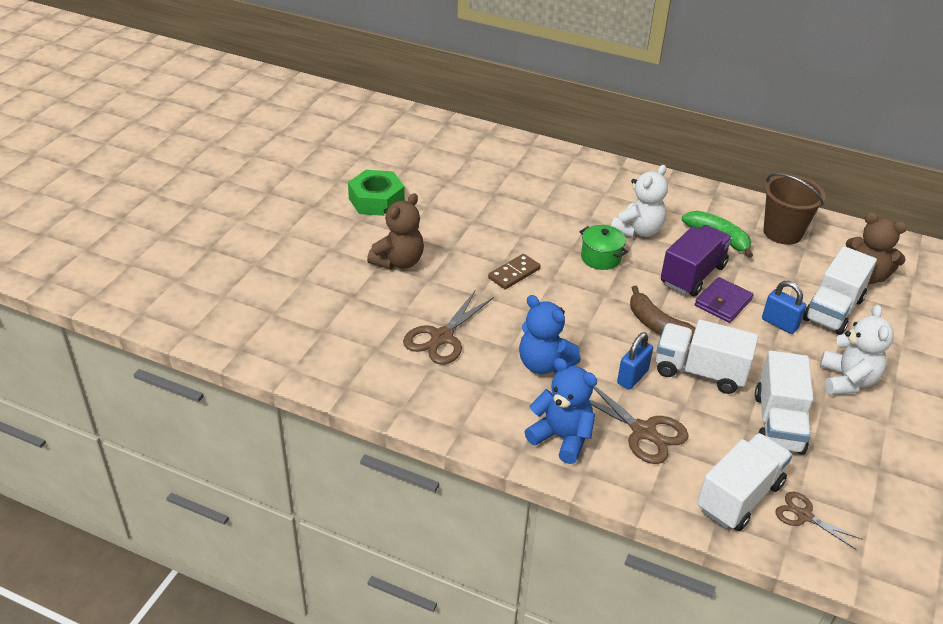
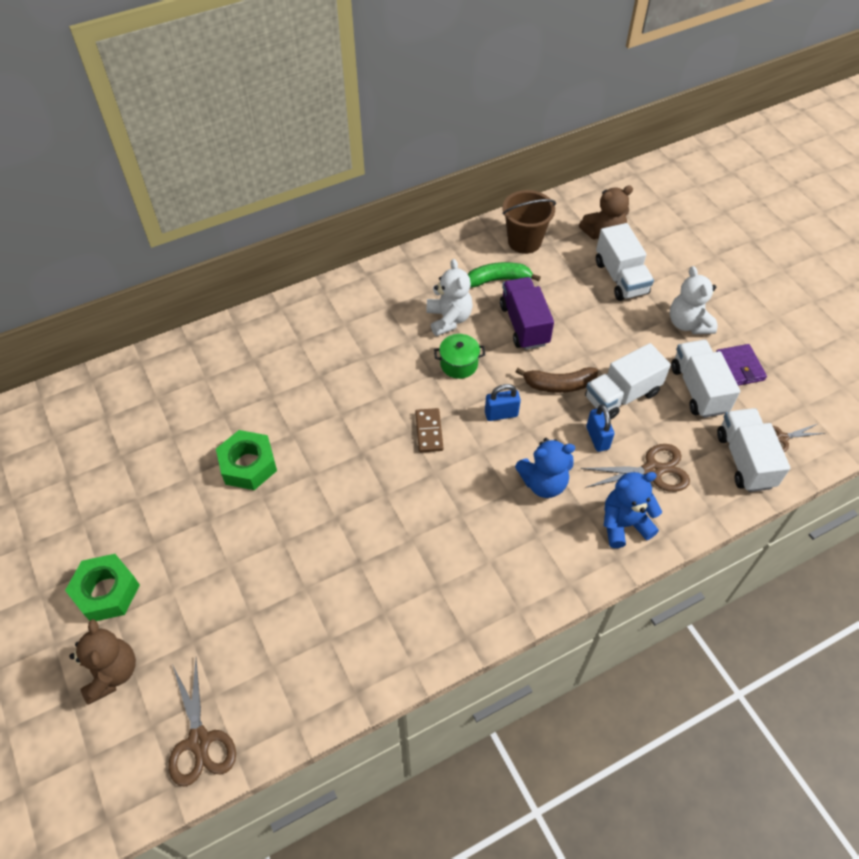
camera: 50 degrees left, 15 degrees up
brown teddy bear [367,193,424,269] -> brown teddy bear moved to [69,619,136,705]
brown scissors [403,291,494,365] -> brown scissors moved to [168,659,236,787]
purple wallet [695,277,754,323] -> purple wallet moved to [716,344,767,386]
white truck [755,351,813,455] -> white truck turned 150 degrees counterclockwise [671,340,740,418]
blue padlock [762,281,806,334] -> blue padlock moved to [485,384,521,421]
white teddy bear [820,305,894,395] -> white teddy bear turned 150 degrees counterclockwise [670,266,717,334]
none -> green nut [65,554,140,621]

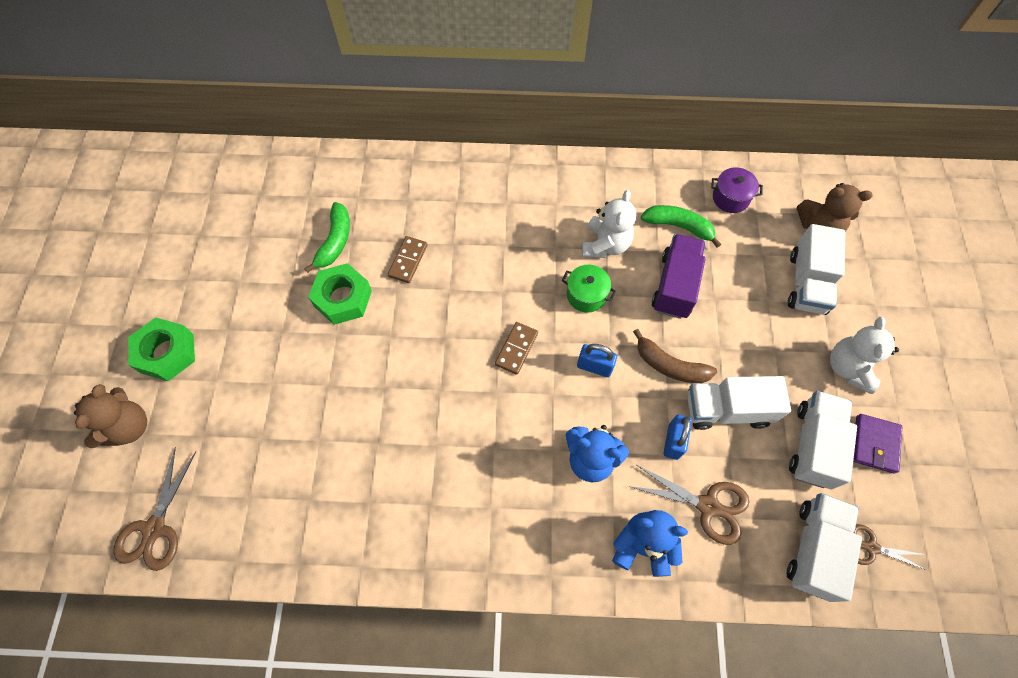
camera: 30 degrees right, 10 degrees up
brown bucket [502,190,556,254] -> purple pot [711,167,763,213]
none -> green banana [304,202,350,273]
none -> brown domino [388,236,428,283]

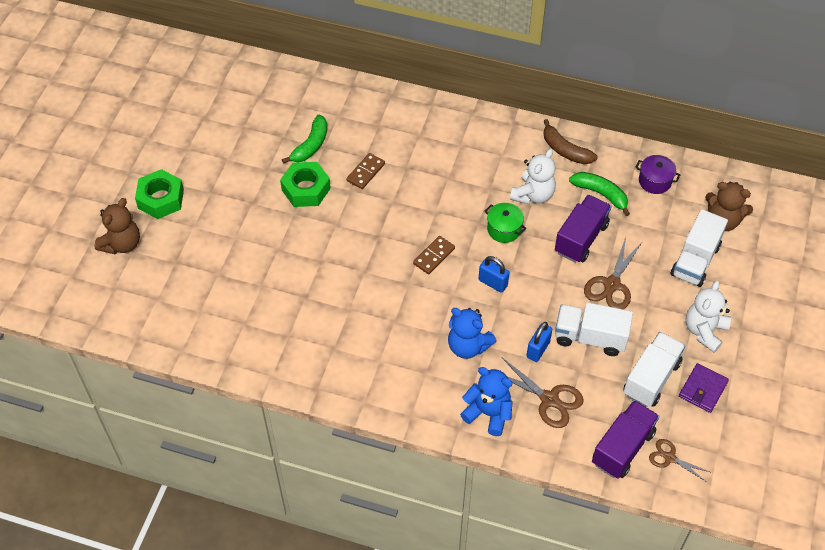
camera: 15 degrees right, 10 degrees down
brown scissors [113,447,197,571] -> brown scissors moved to [584,237,643,309]
brown banana [633,329,717,383] -> brown banana moved to [544,119,598,164]
white truck [787,493,862,602] -> purple truck [592,400,660,479]

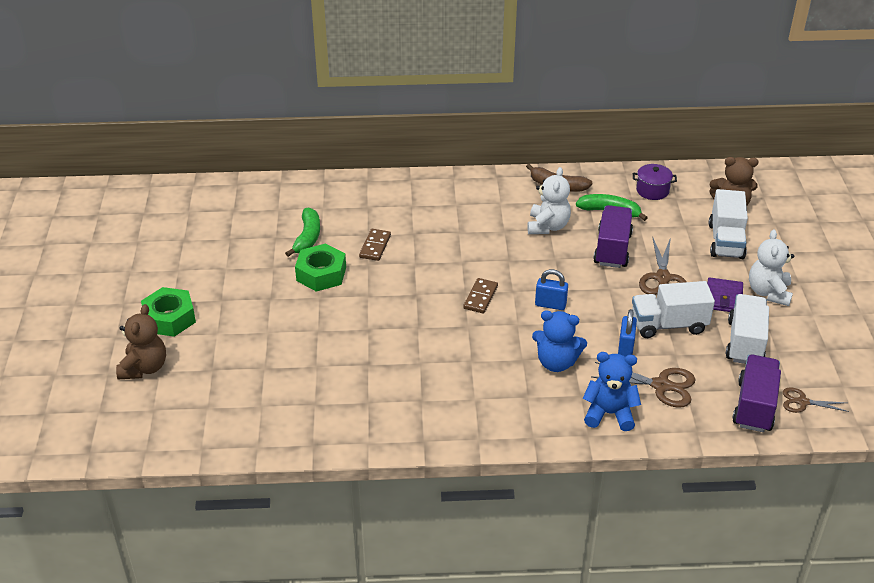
camera: 20 degrees left, 15 degrees down
green pot [485,203,526,243] -> none
purple wallet [679,363,729,413] -> purple wallet moved to [707,277,743,312]

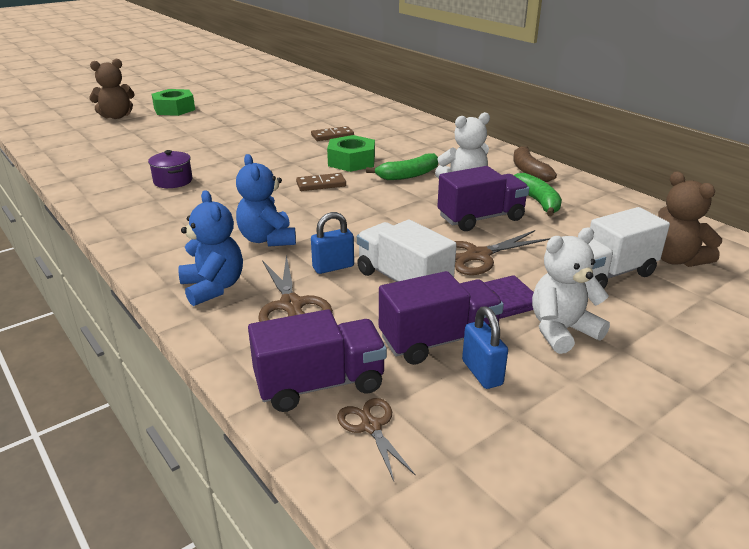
camera: 55 degrees right, 10 degrees down
green banana [285,208,320,257] -> green banana moved to [366,153,438,180]
green nut [295,243,346,292] -> green nut moved to [327,135,375,172]
blue padlock [535,269,568,310] -> blue padlock moved to [462,306,508,389]
purple pot [633,164,677,200] -> purple pot moved to [148,150,192,188]
white truck [726,294,769,364] -> purple truck [379,271,504,365]

